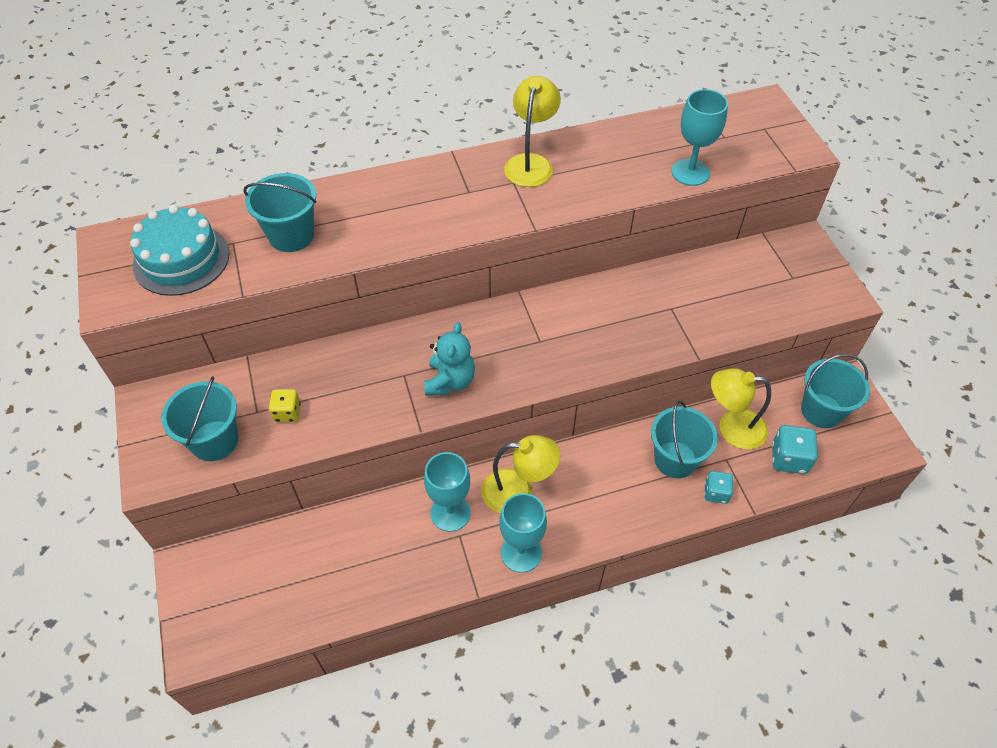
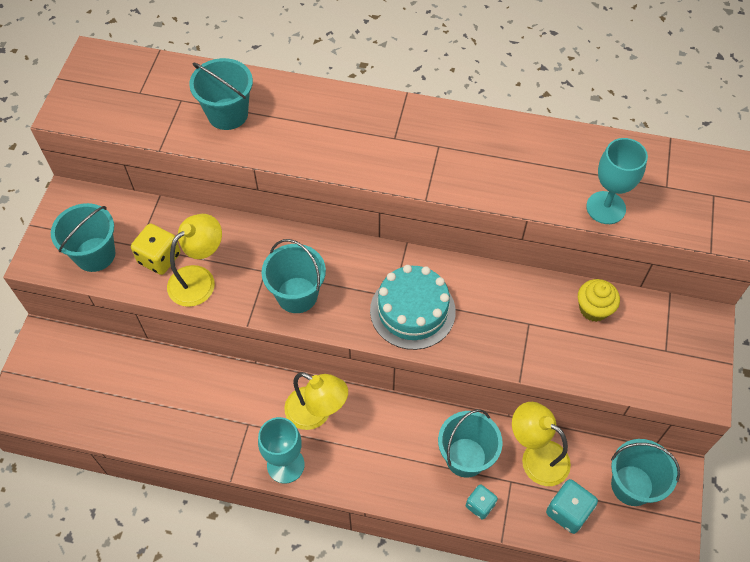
camera: 30 degrees right, 5 degrees up
turquoise cake [130,205,229,296] -> turquoise cake moved to [370,265,456,350]
yellow dice [269,389,301,422] -> yellow dice [131,223,180,275], size x1.53
turquoise teddy bear [424,322,475,396] -> turquoise bucket [261,239,326,313]
turquoise goblet [424,452,471,532] -> none
yellow lamp [504,76,561,187] -> yellow lamp moved to [167,214,222,307]
none -> yellow cupcake [578,279,620,322]

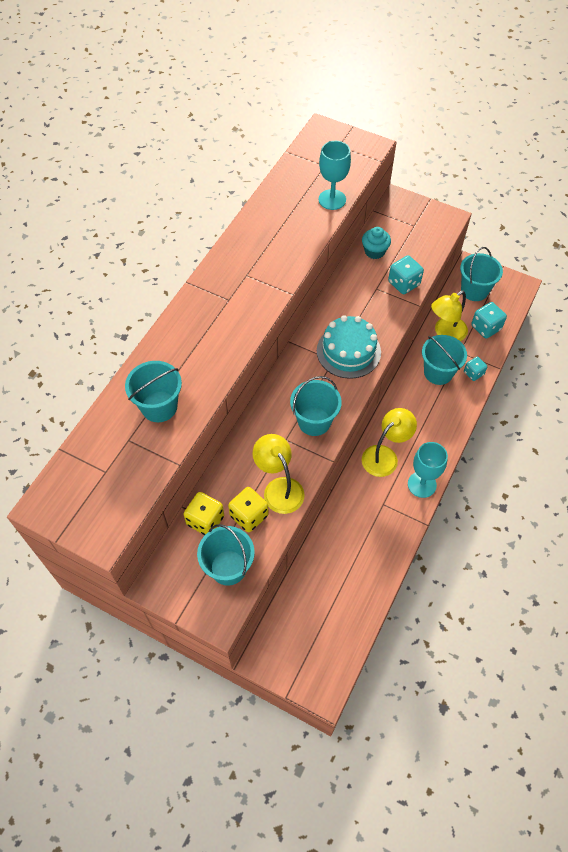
camera: 75 degrees left, 0 degrees up
yellow cupcake [578,279,620,322] -> turquoise cupcake [362,227,391,259]
none -> yellow dice [184,492,224,535]
none -> turquoise dice [388,255,424,294]

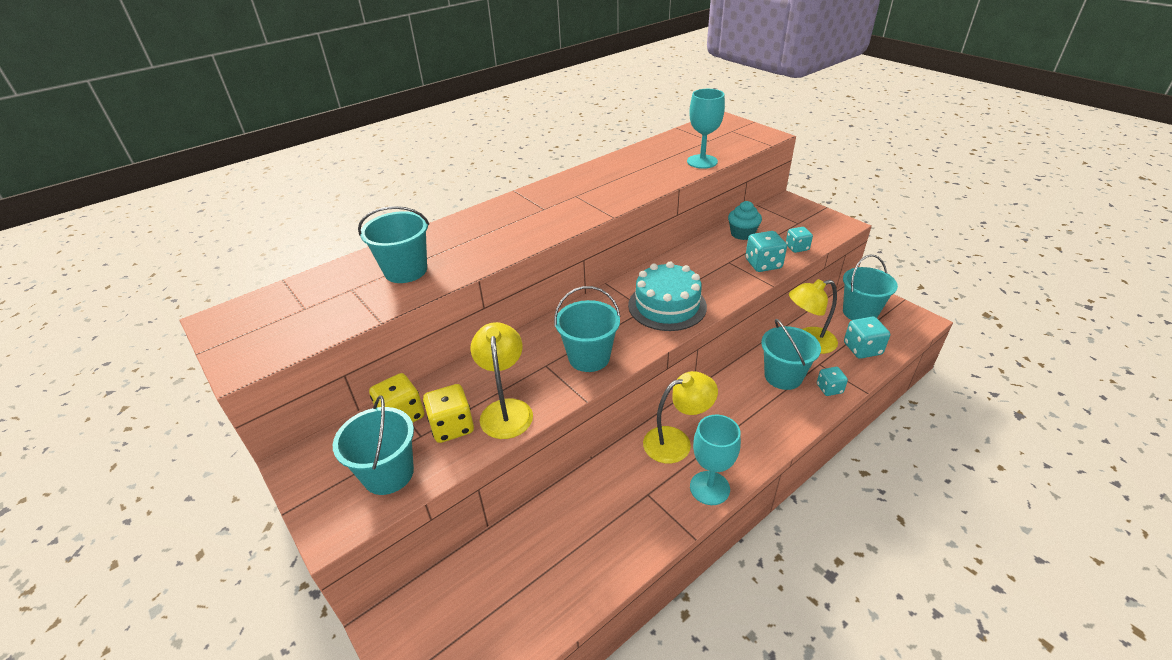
camera: 25 degrees right, 20 degrees down
none -> turquoise dice [786,227,813,253]

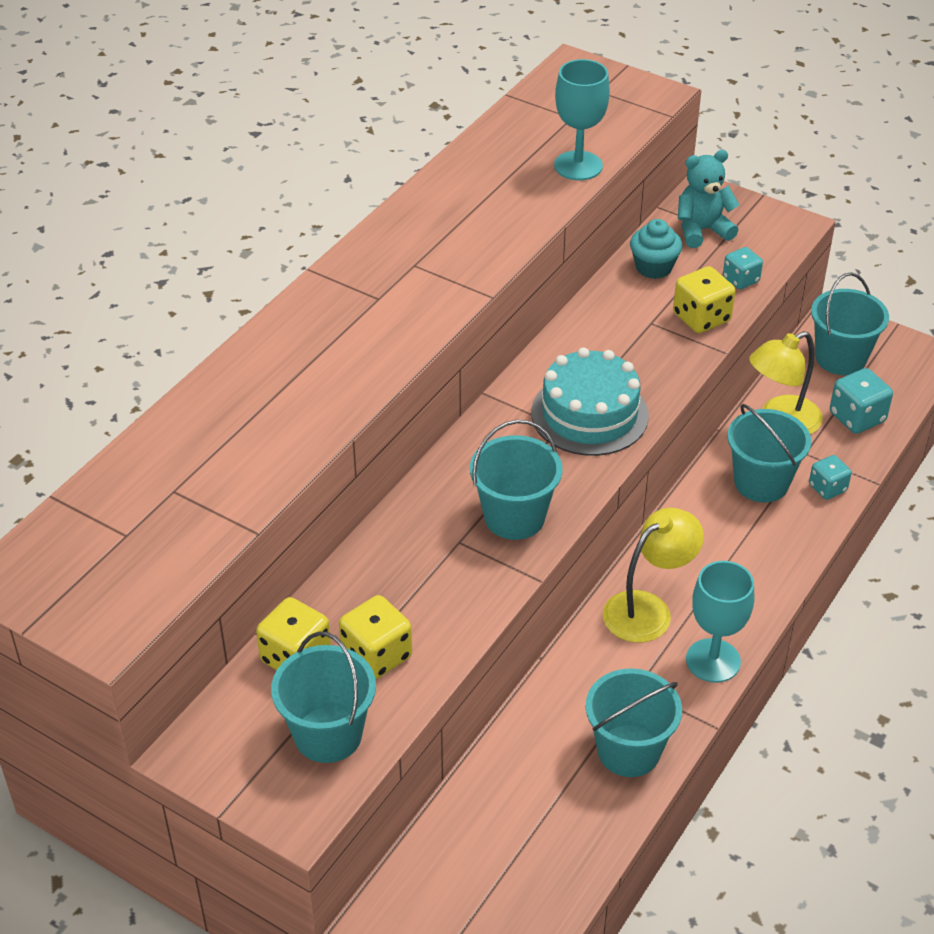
camera: 20 degrees left, 5 degrees up
turquoise bucket [358,206,429,283] -> turquoise bucket moved to [586,668,682,777]
yellow lamp [470,322,533,439] -> none
turquoise dice [745,231,787,272] -> yellow dice [673,266,735,333]
none -> turquoise teddy bear [678,150,740,248]

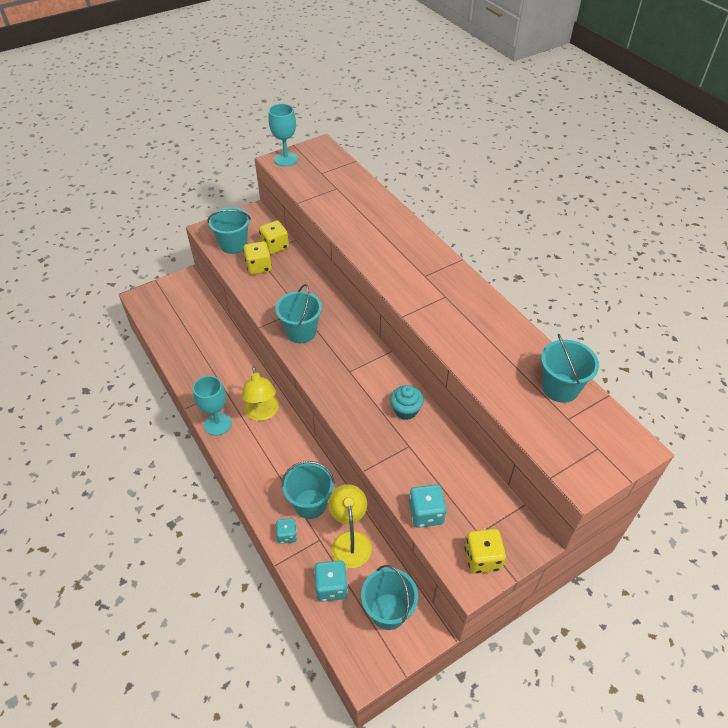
camera: 115 degrees right, 5 degrees up
turquoise cake [531,347,649,456] -> none
turquoise goblet [554,59,610,180] -> turquoise goblet moved to [269,104,298,167]
turquoise bucket [586,668,682,777] -> turquoise bucket moved to [541,334,599,403]
turquoise cupcake [630,219,682,279] -> turquoise cupcake moved to [390,385,424,420]
yellow dice [673,266,735,333] -> yellow dice moved to [464,529,506,574]
turquoise teddy bear [678,150,740,248] -> none
turquoise dice [723,247,763,290] -> turquoise dice [409,484,447,528], size x1.53

